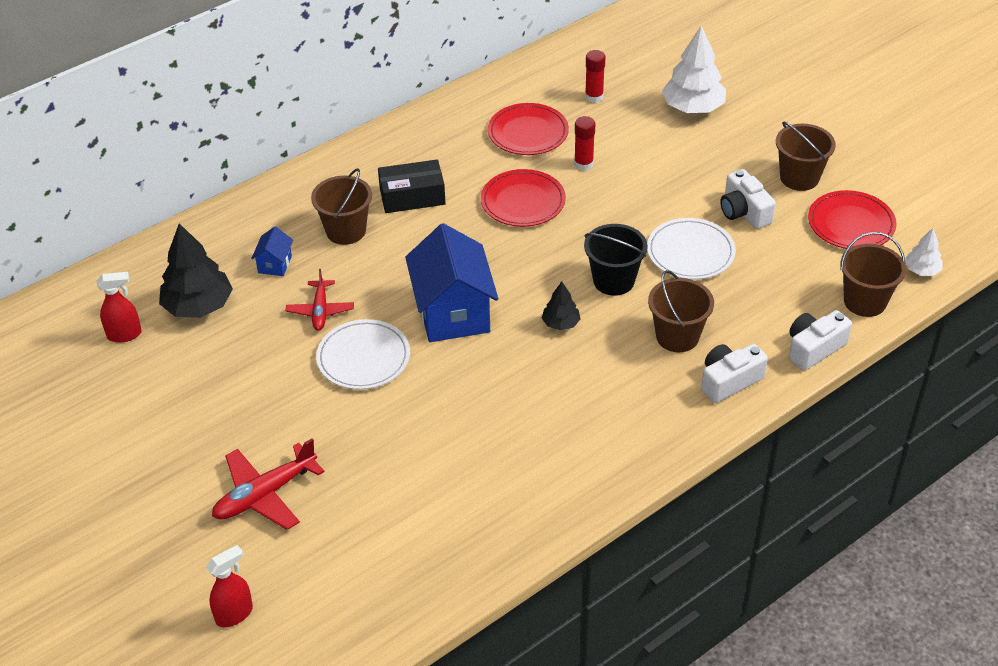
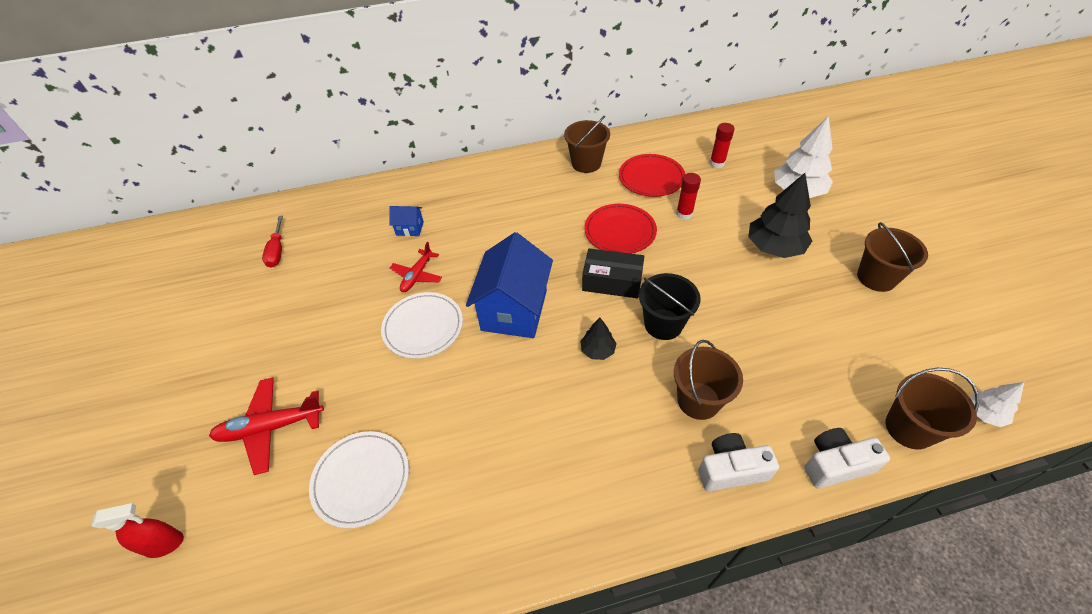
camera: 25 degrees right, 5 degrees up
red spray bottle [97,272,142,343] -> red screwdriver [262,216,283,268]
black tree [159,223,233,318] -> black tree moved to [748,173,812,258]
blue house [251,226,293,276] -> blue house turned 60 degrees clockwise [389,206,424,236]
brown bucket [311,168,372,245] -> brown bucket moved to [564,116,610,173]
black box [378,159,446,213] -> black box moved to [582,248,644,298]
white plate [647,218,736,280] -> white plate moved to [309,431,409,528]
white camera [720,169,776,229] -> none
red plate [808,190,897,249] -> none

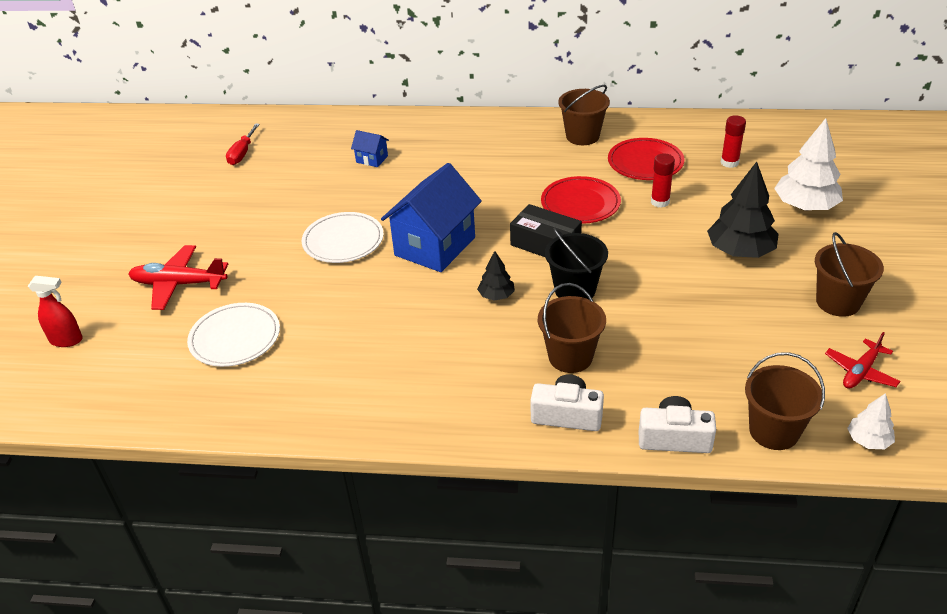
camera: 20 degrees right, 10 degrees down
red plane [390,242,442,292] -> red plane moved to [825,332,900,389]

